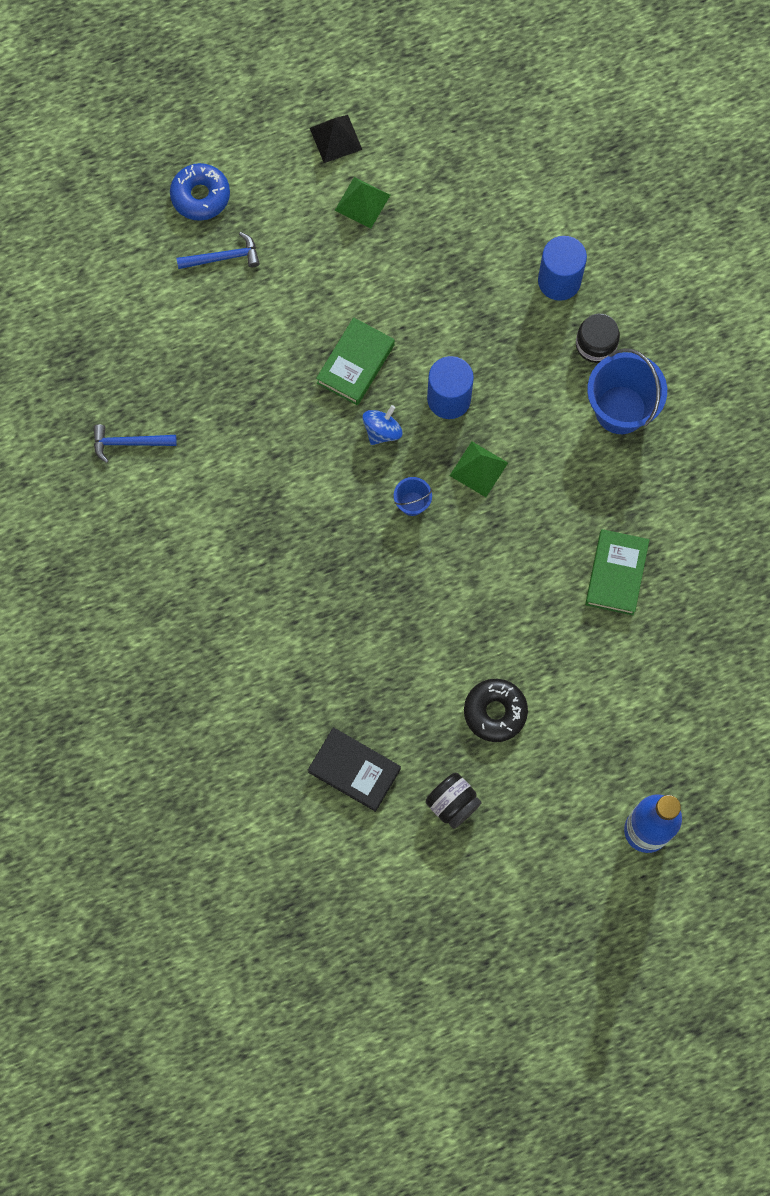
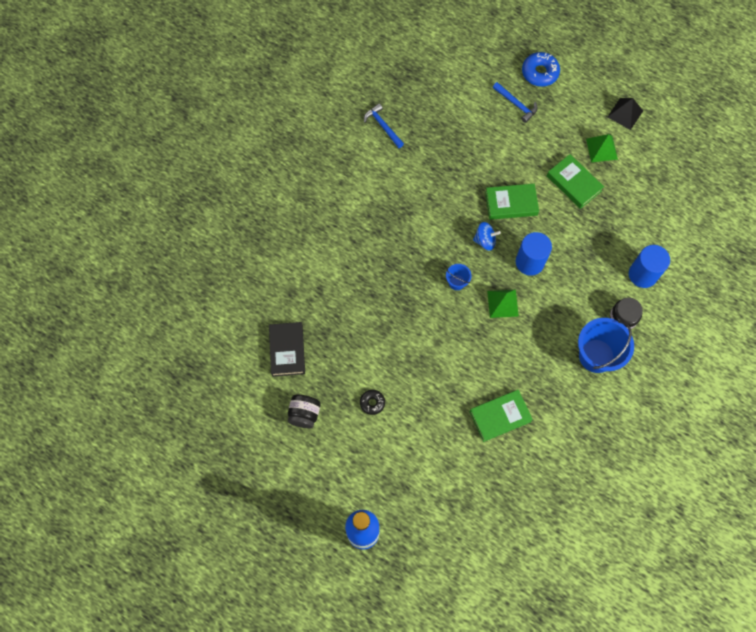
camera: 55 degrees right, 5 degrees down
black donut [464,679,528,742] -> black donut [360,390,385,415], size x0.59
none -> green book [547,154,604,209]

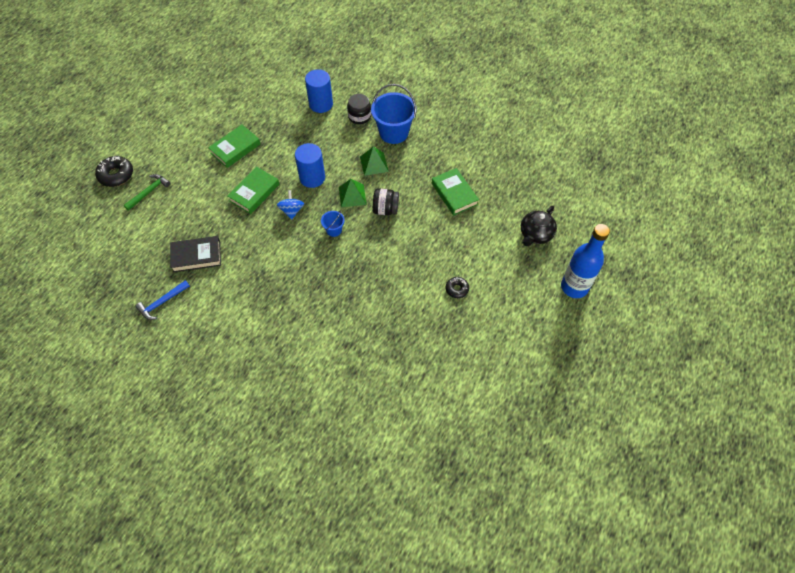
camera: 95 degrees left, 10 degrees down
black book [269,322,305,377] -> black book moved to [170,236,221,273]
black jar [288,395,321,428] -> black jar moved to [373,188,399,215]
green book [485,184,539,220] -> green book turned 45 degrees clockwise [227,167,279,214]
blue hammer [493,82,538,123] -> green hammer [124,174,171,211]
blue donut [522,52,560,87] -> black donut [95,156,133,187]
green pyramid [586,134,618,162] -> green pyramid moved to [360,146,389,176]
black pyramid [608,98,643,130] -> none
none -> black teapot [521,206,557,246]

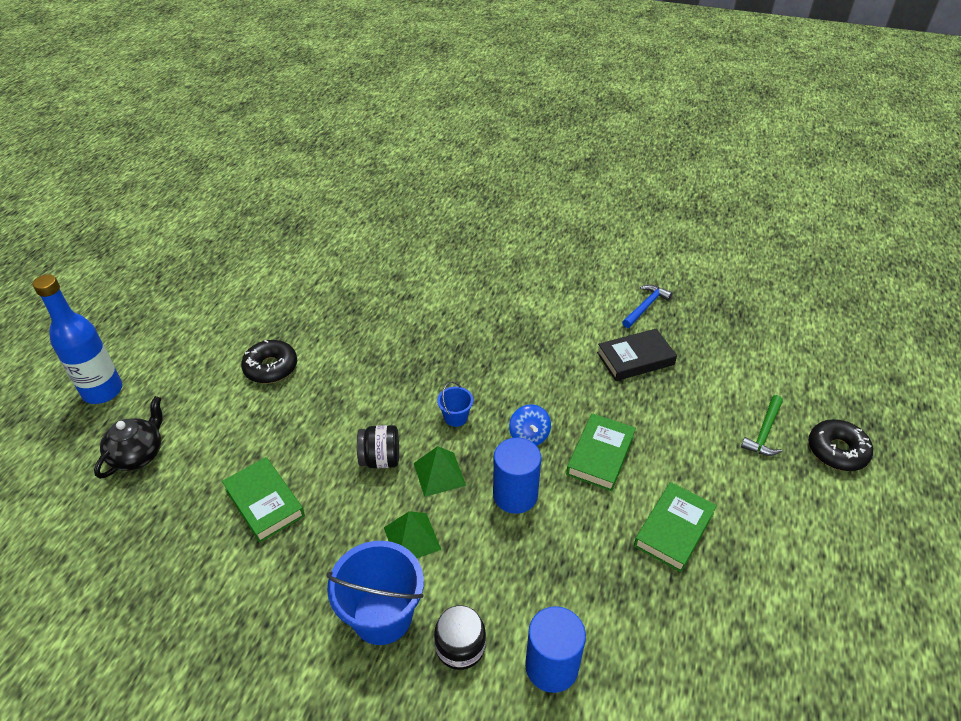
camera: 170 degrees right, 15 degrees down
black donut [445,277,469,298] -> black donut [241,340,297,384], size x1.69

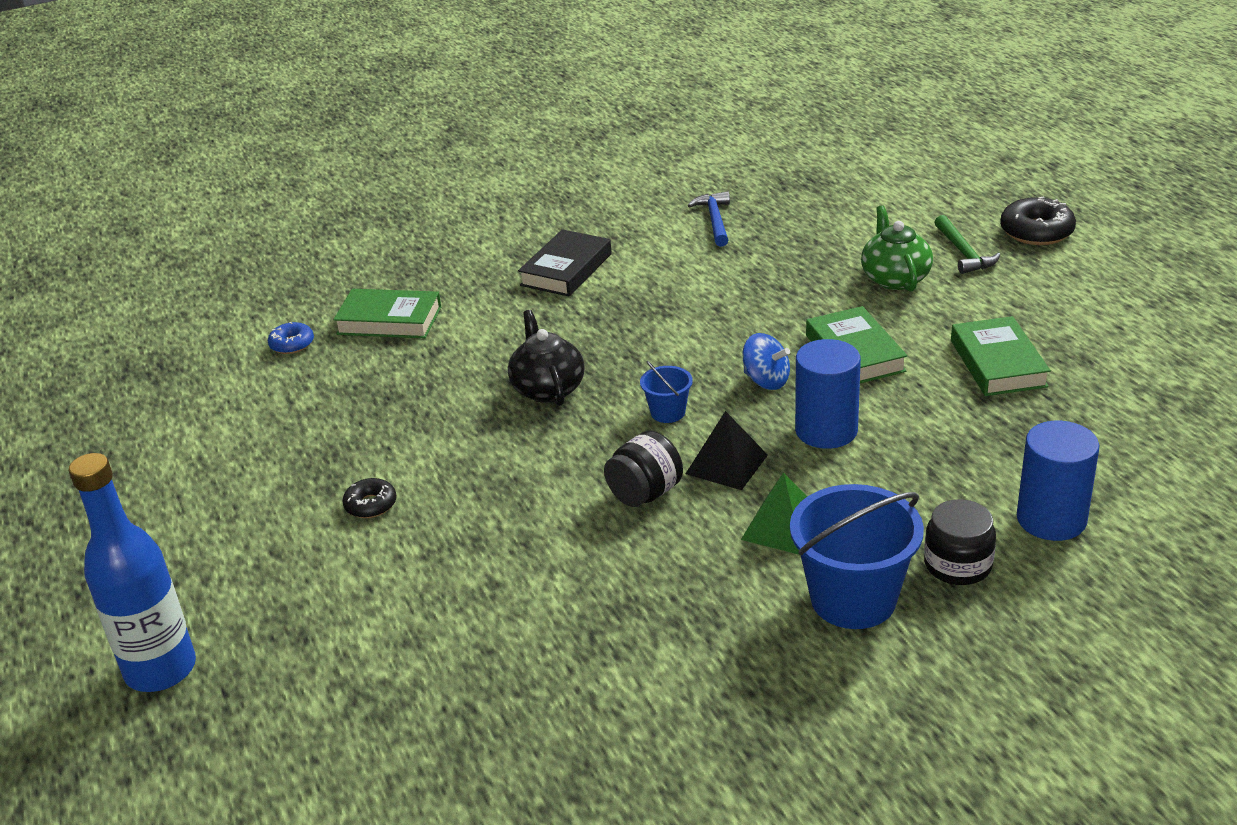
camera: 40 degrees left, 10 degrees down
black teapot [94,396,163,479] -> black teapot moved to [508,310,585,406]
green book [222,457,305,543] -> green book moved to [333,289,441,338]
black donut [241,340,297,384] -> black donut [342,478,396,518], size x0.59
green pyramid [414,446,466,497] -> black pyramid [686,411,768,490]
black book [597,328,677,381] -> black book moved to [518,229,612,297]
none -> blue donut [268,322,314,354]
none -> green teapot [861,205,933,292]

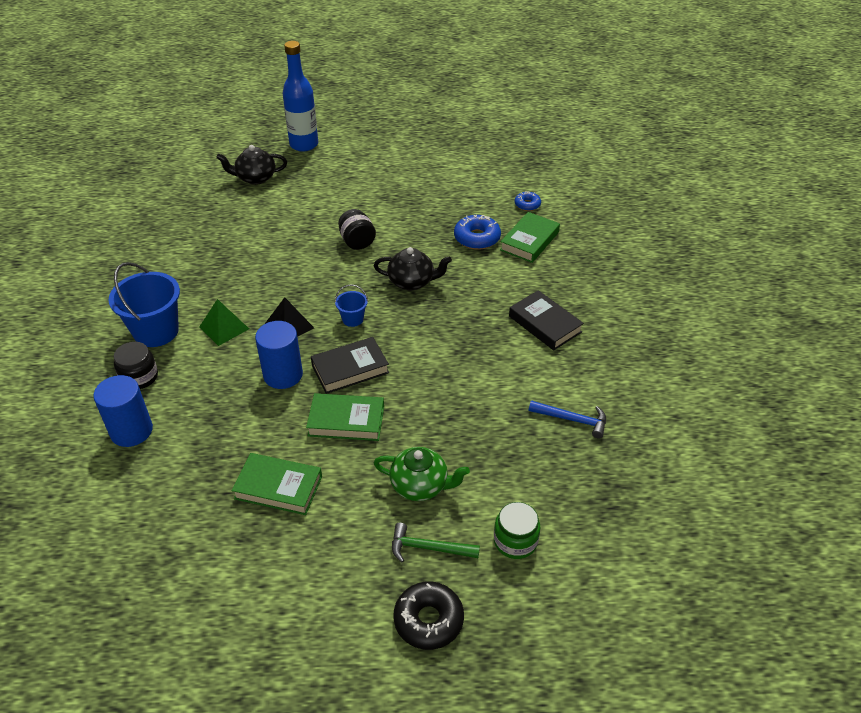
camera: 110 degrees right, 10 degrees up
black donut [342,478,396,518] -> none
black jar [604,431,683,507] -> black jar moved to [338,209,376,250]
blue spinning top [742,333,790,390] -> black book [311,337,389,394]
none -> black teapot [216,145,287,185]
none -> blue donut [454,215,501,250]
none -> green jar [494,502,540,559]

